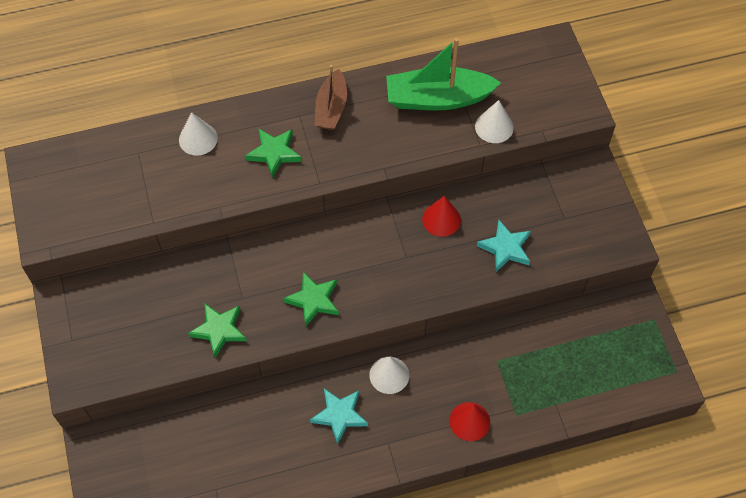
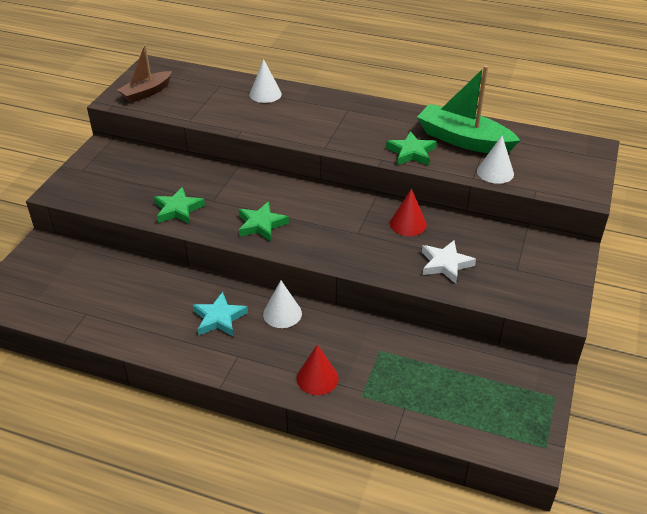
camera: 35 degrees right, 20 degrees down
green star [245,128,302,178] -> green star moved to [386,131,437,165]
brown boat [315,65,347,130] -> brown boat moved to [118,45,172,103]
turquoise star [477,220,531,272] -> white star [422,240,476,284]

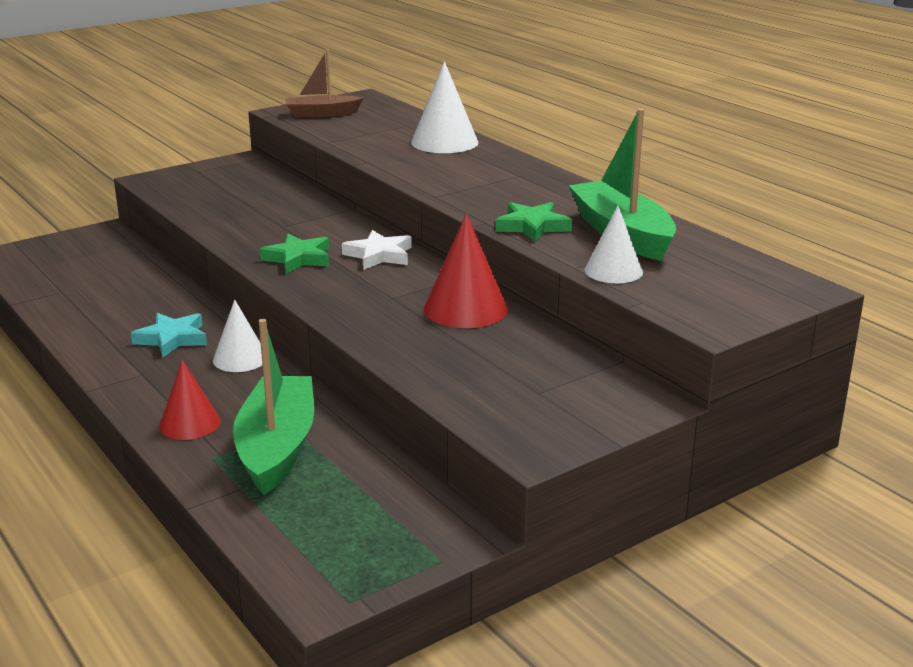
camera: 35 degrees right, 15 degrees down
green star [154,187,205,224] -> none
white cone [249,59,282,103] -> white cone [411,61,478,153], size x1.52
red cone [390,189,427,236] -> red cone [424,213,508,328], size x1.52
white star [422,240,476,284] -> white star moved to [342,230,412,270]
none -> green boat [233,319,314,495]

